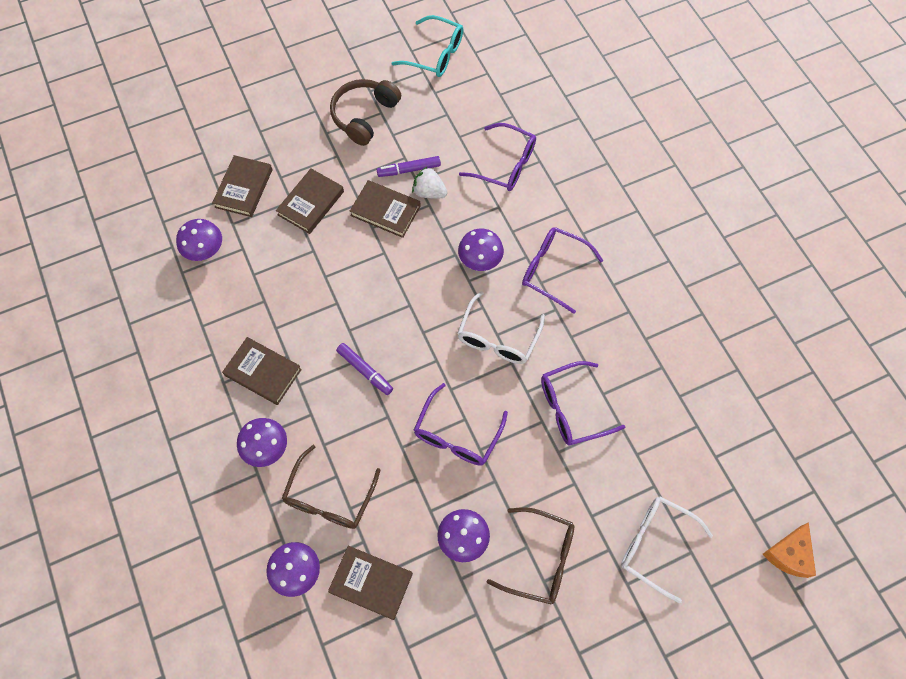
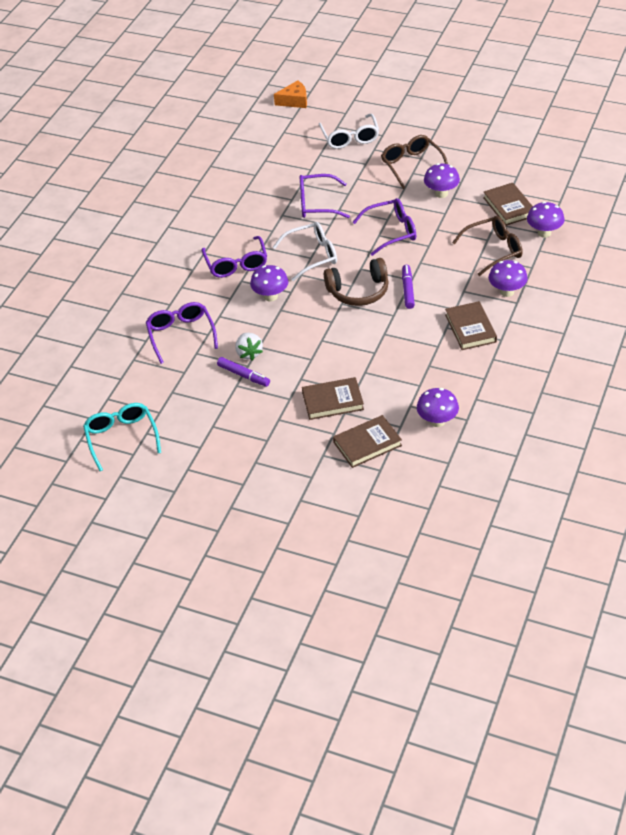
camera: 130 degrees left, 20 degrees down
brown headphones [330,79,401,146] -> brown headphones moved to [324,258,389,306]
brown book [350,180,421,238] -> none
purple glasses [541,361,625,446] -> purple glasses turned 150 degrees clockwise [300,174,350,218]

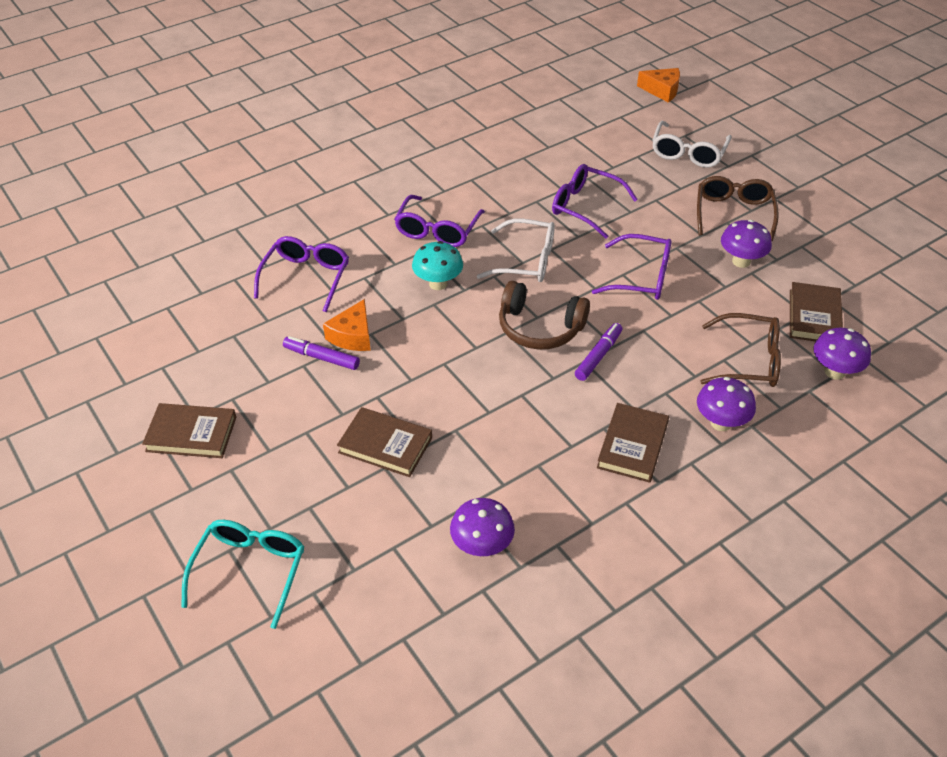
camera: 30 degrees right, 0 degrees up
turquoise glasses [83,403,161,471] -> turquoise glasses moved to [181,520,305,629]
purple marker [217,357,270,387] -> purple marker turned 135 degrees clockwise [283,336,360,370]
white strawberry [235,333,263,361] -> orange cheese [323,299,371,351]
purple mushroom [250,265,288,302] -> turquoise mushroom [412,241,463,290]
brown book [333,415,402,468] -> brown book moved to [142,403,236,458]

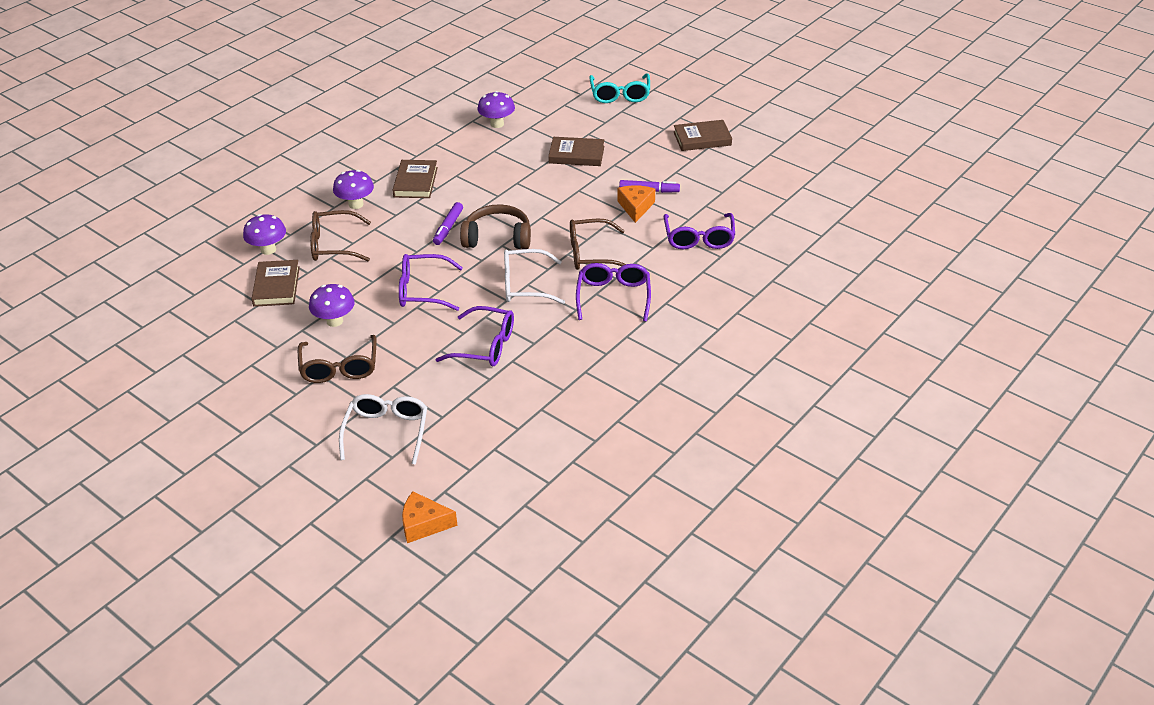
camera: 165 degrees right, 5 degrees down
turquoise mushroom [412,241,463,290] -> brown glasses [570,218,626,270]

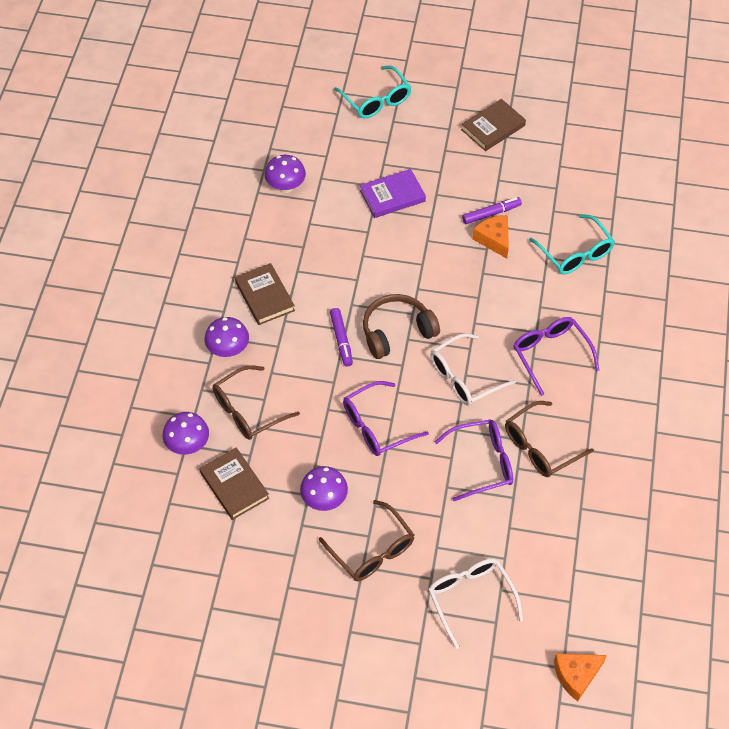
camera: 30 degrees left, 15 degrees up
brown book [548,137,604,166] -> purple book [360,169,426,218]
brown glasses [570,218,626,270] -> brown glasses moved to [505,401,594,477]
purple glasses [664,213,735,249] -> turquoise glasses [529,214,615,274]

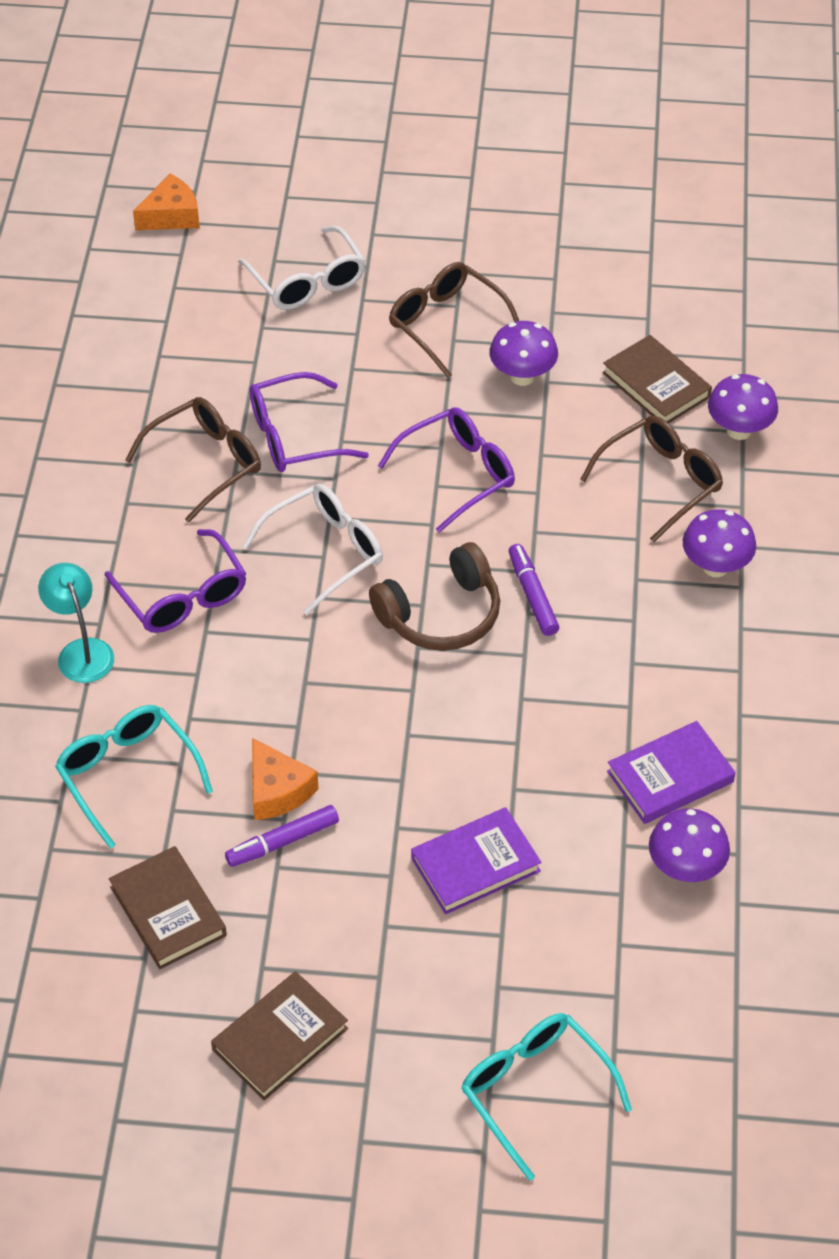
camera: 175 degrees right, 5 degrees down
brown book [235,263,295,325] -> brown book moved to [109,846,227,969]
none -> turquoise lamp [38,563,114,683]
none -> purple book [607,721,736,824]

